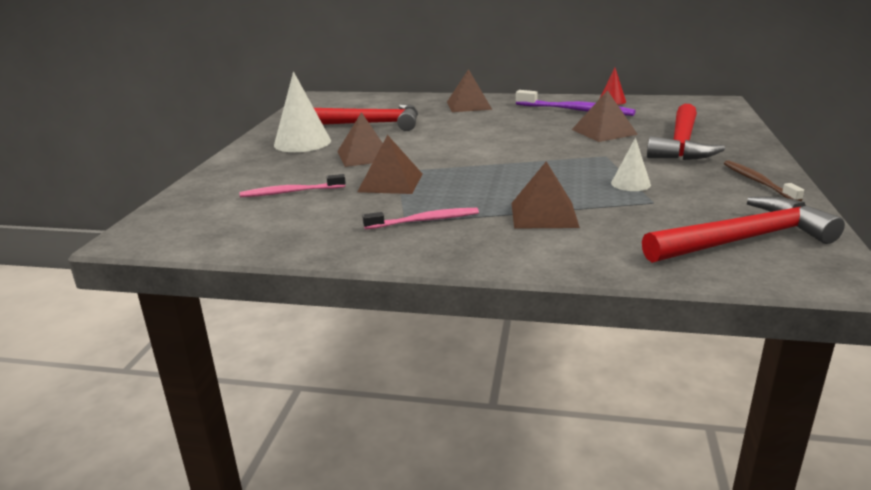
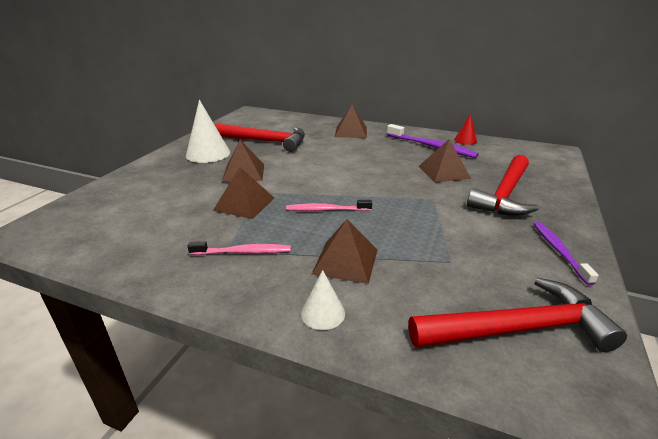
camera: 10 degrees right, 5 degrees up
pink toothbrush [240,174,346,197] -> pink toothbrush moved to [286,200,372,211]
white cone [611,138,651,191] -> white cone moved to [301,270,345,330]
brown toothbrush [724,160,804,201] -> purple toothbrush [534,222,599,285]

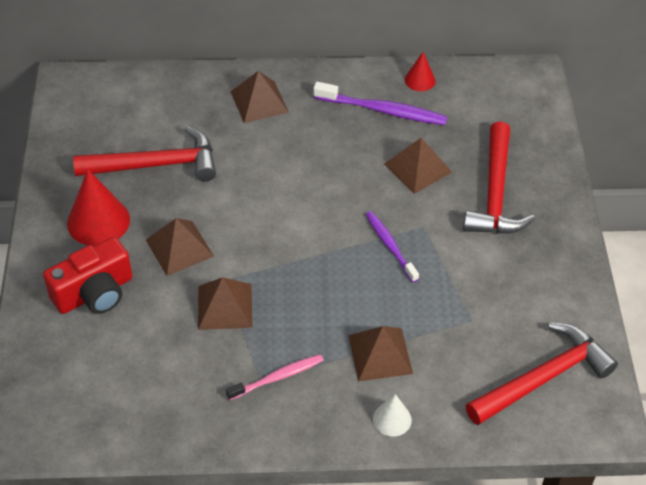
camera: 25 degrees left, 20 degrees up
white cone [186,100,230,163] -> red cone [67,169,130,246]
pink toothbrush [286,200,372,211] -> none
purple toothbrush [534,222,599,285] -> purple toothbrush moved to [366,211,419,282]
none -> red camera [43,237,132,314]

